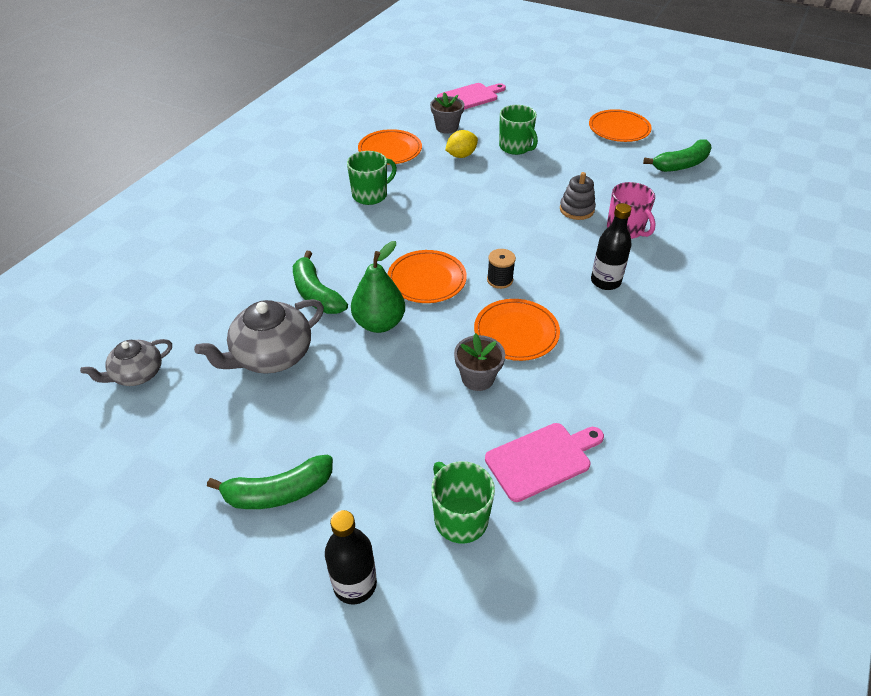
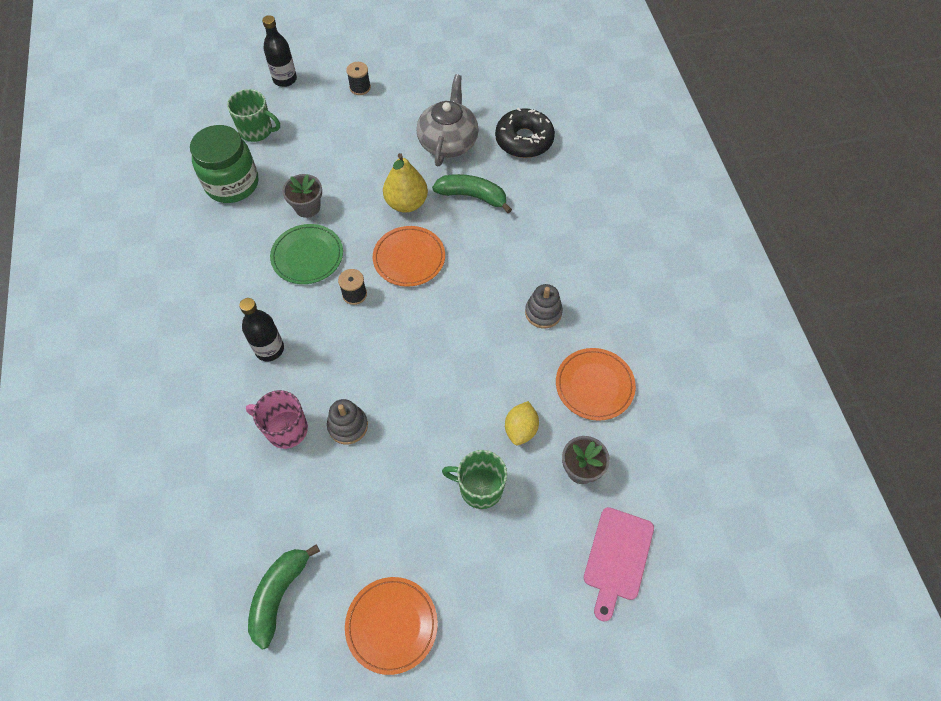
camera: 140 degrees right, 15 degrees up
grey teapot [80,339,172,386] -> none
green banana [207,455,333,509] -> black spool [346,62,371,95]
green mug [347,151,397,205] -> grey stacking toy [525,284,563,328]
green pear [351,241,405,333] -> yellow pear [383,153,428,213]
orange plate [474,299,560,361] -> green plate [270,224,343,284]
pink cutting board [485,423,604,502] -> green jar [190,125,258,203]
none -> black donut [495,108,555,158]

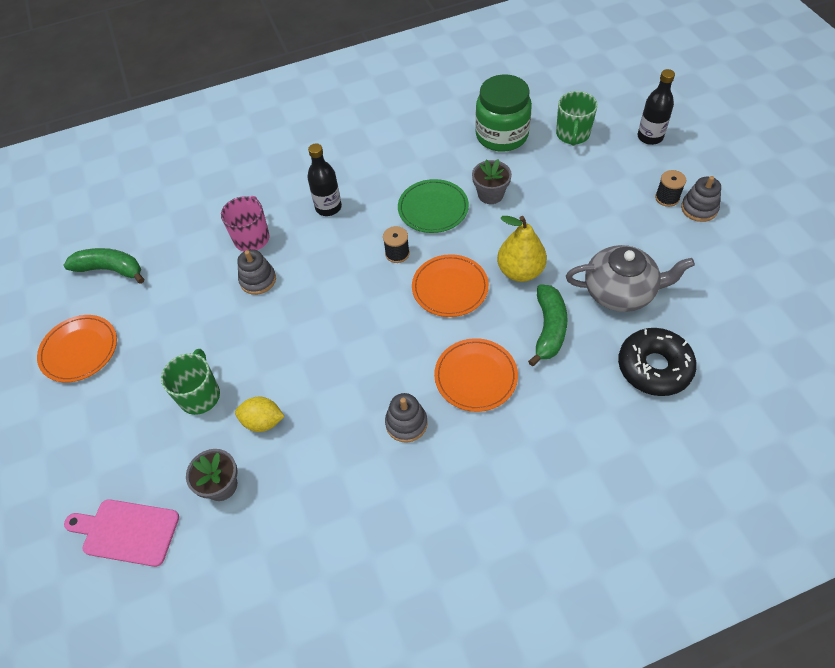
camera: 85 degrees right, 5 degrees down
orange plate [556,348,636,421] -> orange plate moved to [434,338,518,412]
none -> grey stacking toy [681,176,721,222]

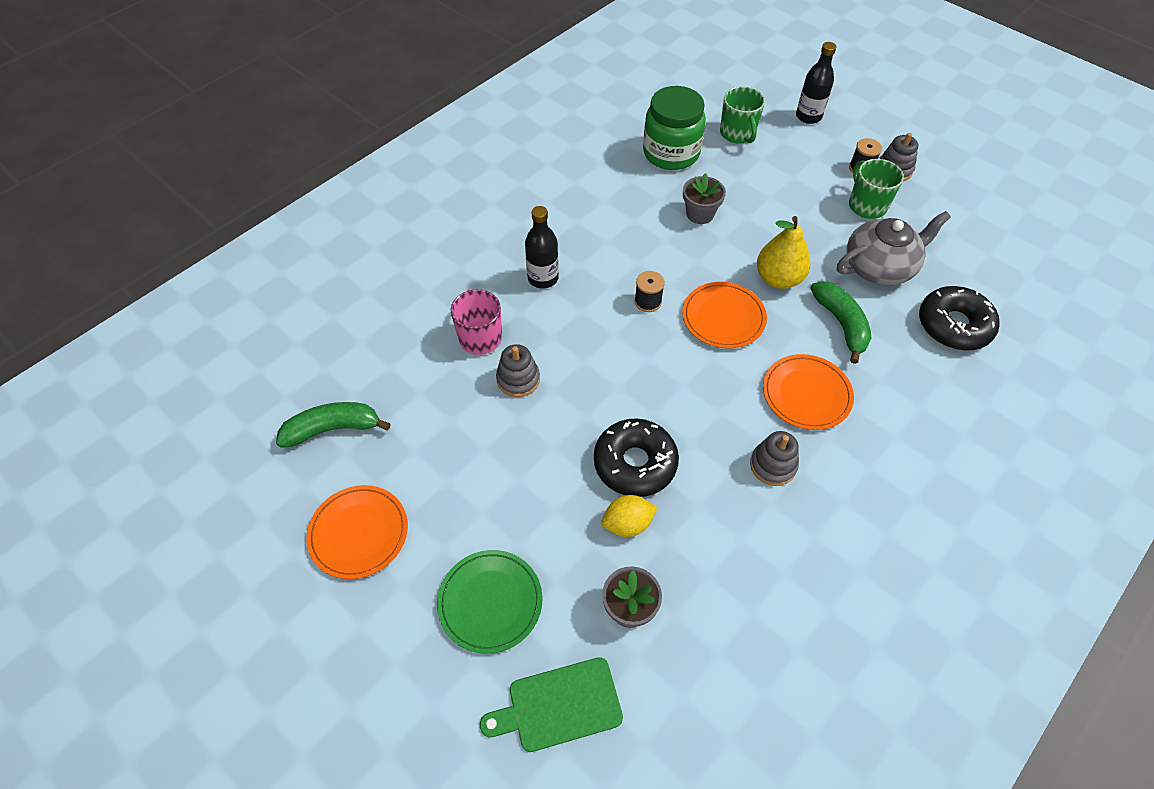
camera: 30 degrees left, 0 degrees up
pink cutting board [64,499,179,567] -> green cutting board [480,657,623,752]
green mug [161,349,220,415] -> green mug moved to [849,159,904,219]
green plate [398,179,469,233] -> green plate moved to [437,550,542,654]
none -> black donut [594,418,679,497]

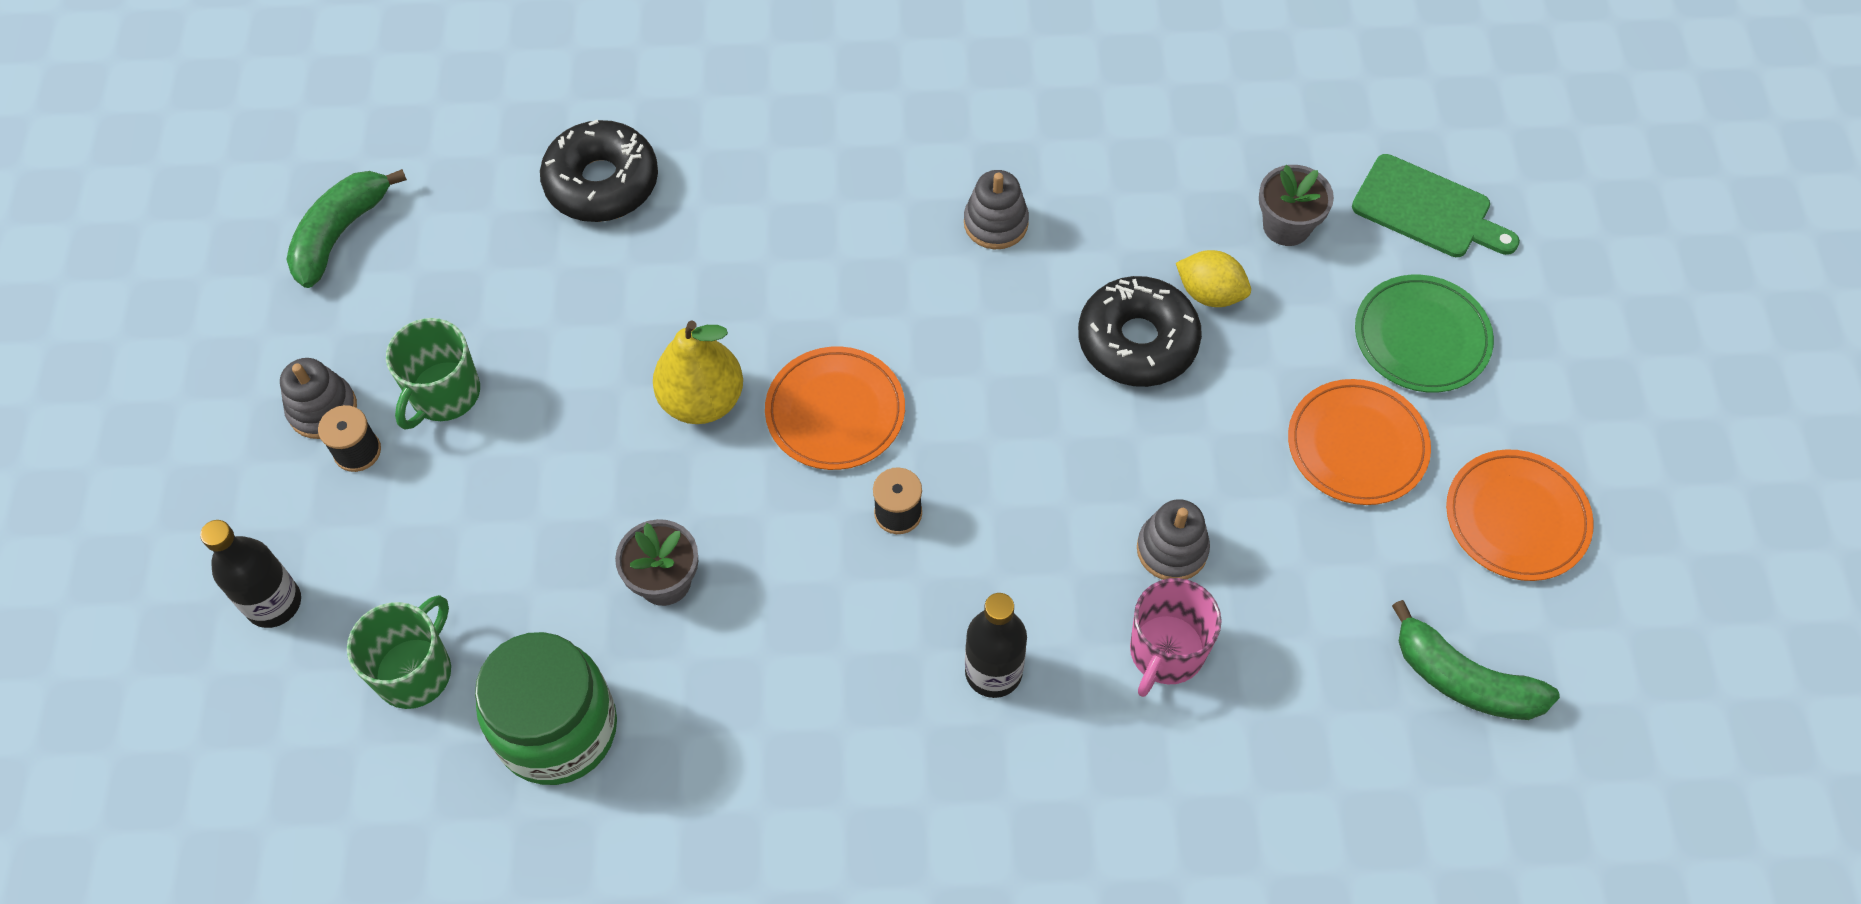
camera: 135 degrees left, 5 degrees up
orange plate [763,354,854,430] -> orange plate moved to [1288,379,1431,505]
green banana [810,281,872,364] -> green banana moved to [286,169,407,288]
grey teapot [837,211,951,286] -> none

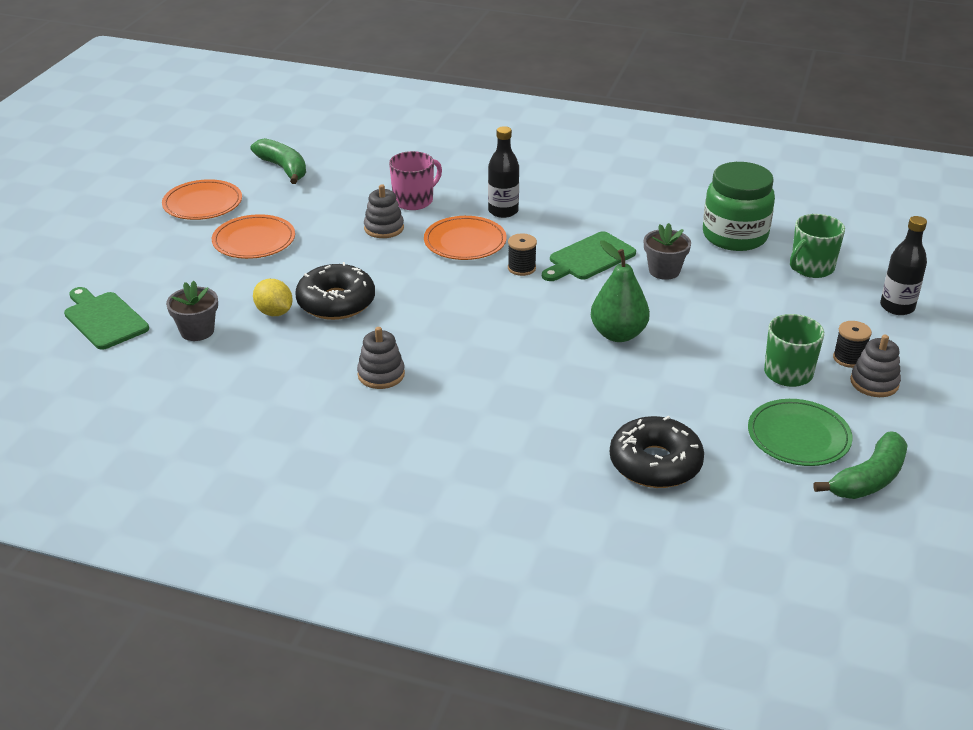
camera: 160 degrees left, 25 degrees down
yellow pear [653,320,743,424] -> green pear [591,240,650,342]
orange plate [765,347,905,470] -> orange plate moved to [424,216,507,260]
green plate [1355,275,1494,393] -> green plate moved to [748,399,853,466]
none -> green cutting board [542,231,636,281]

